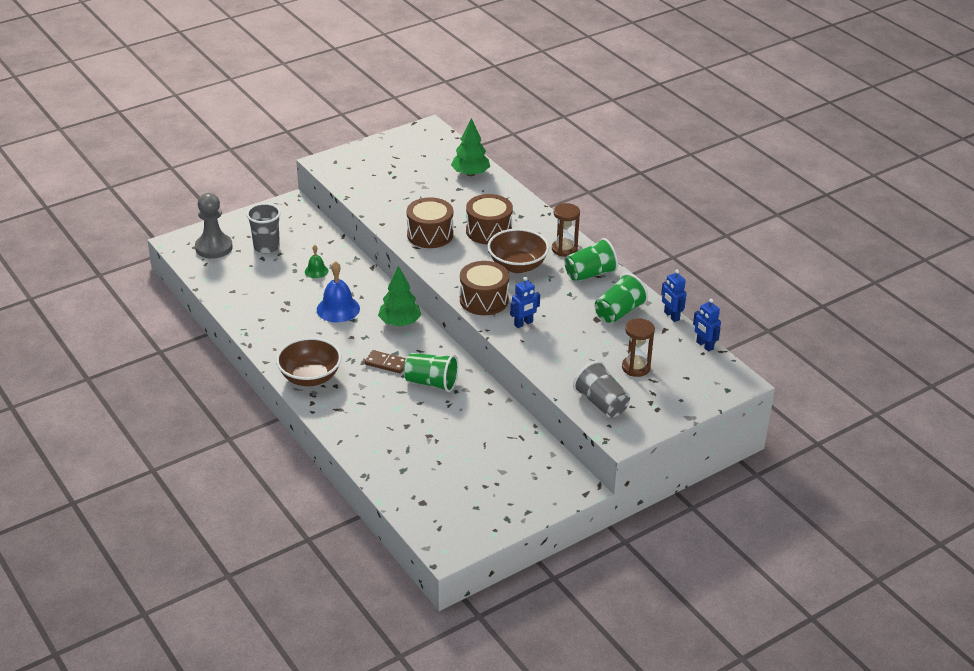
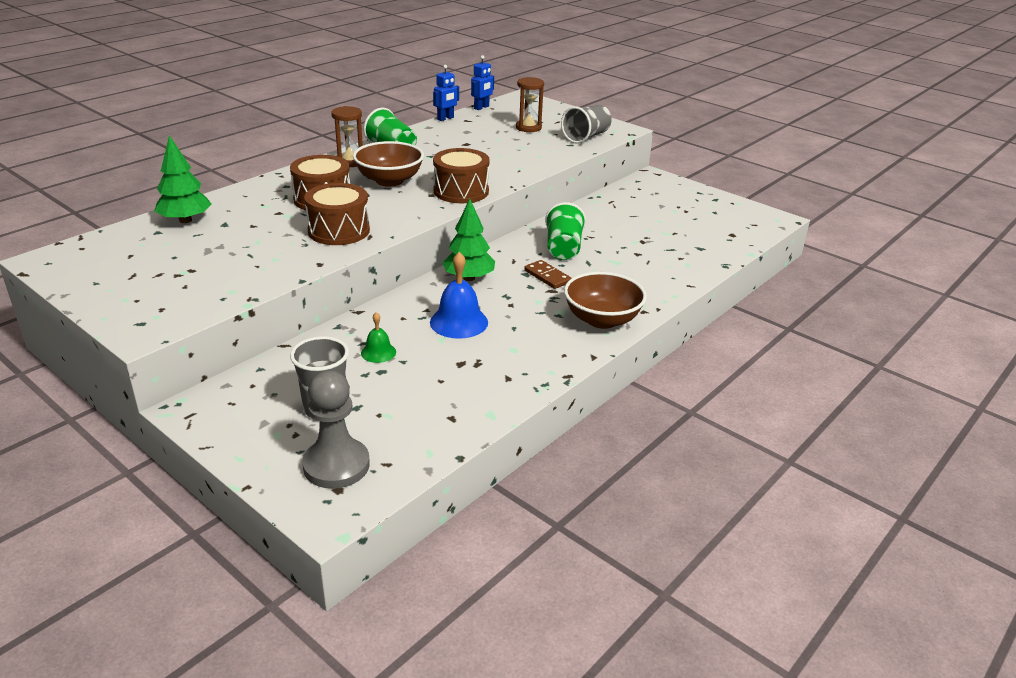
camera: 105 degrees left, 5 degrees down
brown domino [365,350,406,374] -> brown domino turned 45 degrees counterclockwise [524,260,572,289]
blue robot [510,277,540,328] -> none
green cup [595,273,648,324] -> none

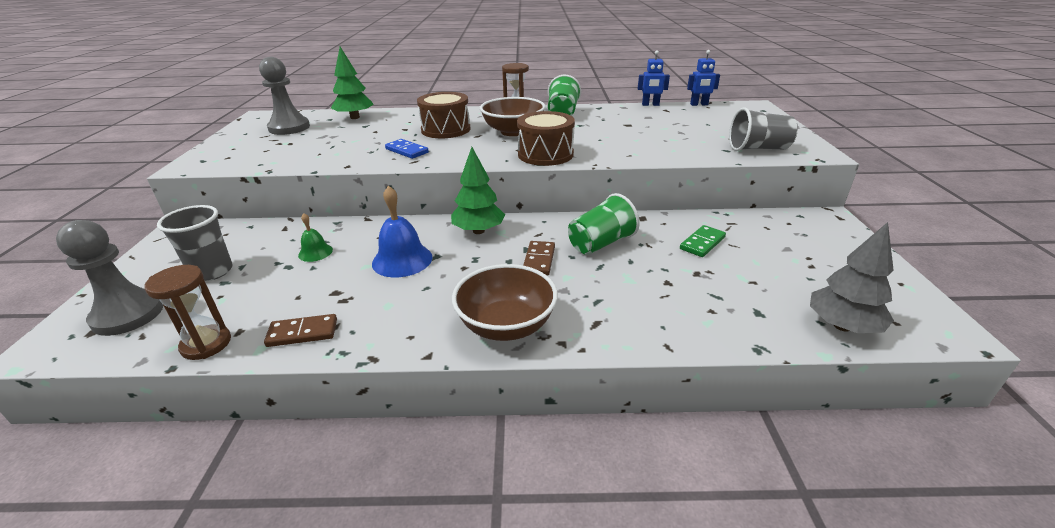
camera: 50 degrees right, 0 degrees up
brown drum [304,183,370,245] -> blue domino [385,139,429,159]
brown hourglass [516,77,544,132] -> brown hourglass moved to [144,265,231,360]
none -> grey pawn [259,57,310,135]
none -> brown domino [264,314,337,347]
none -> green domino [680,225,726,257]
none -> grey tree [810,222,894,333]

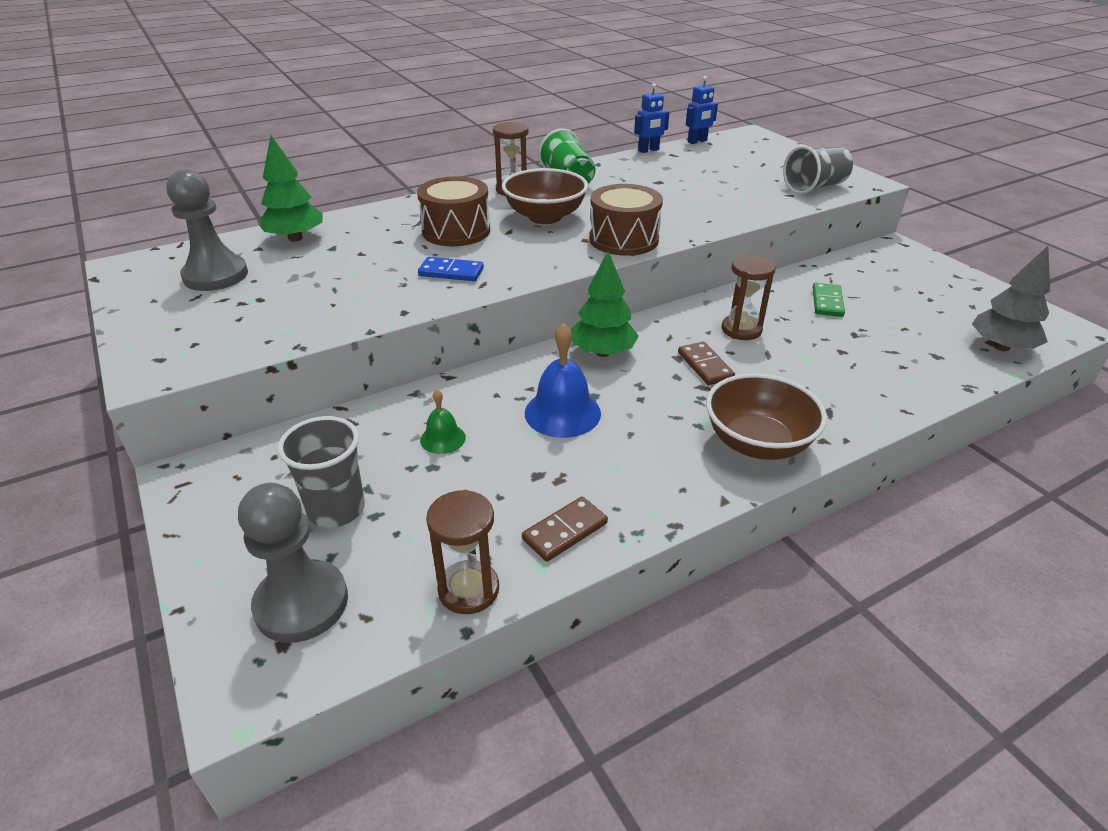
camera: 30 degrees left, 5 degrees up
green cup [568,193,640,255] -> brown hourglass [721,255,776,340]

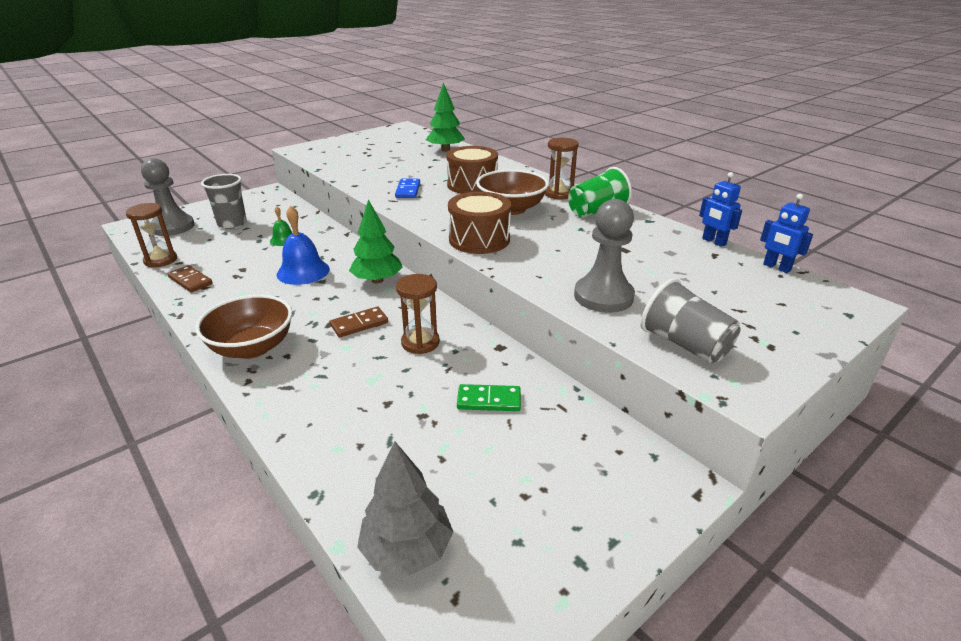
camera: 80 degrees right, 5 degrees down
grey pawn [166,169,248,291] -> grey pawn moved to [574,199,635,313]

